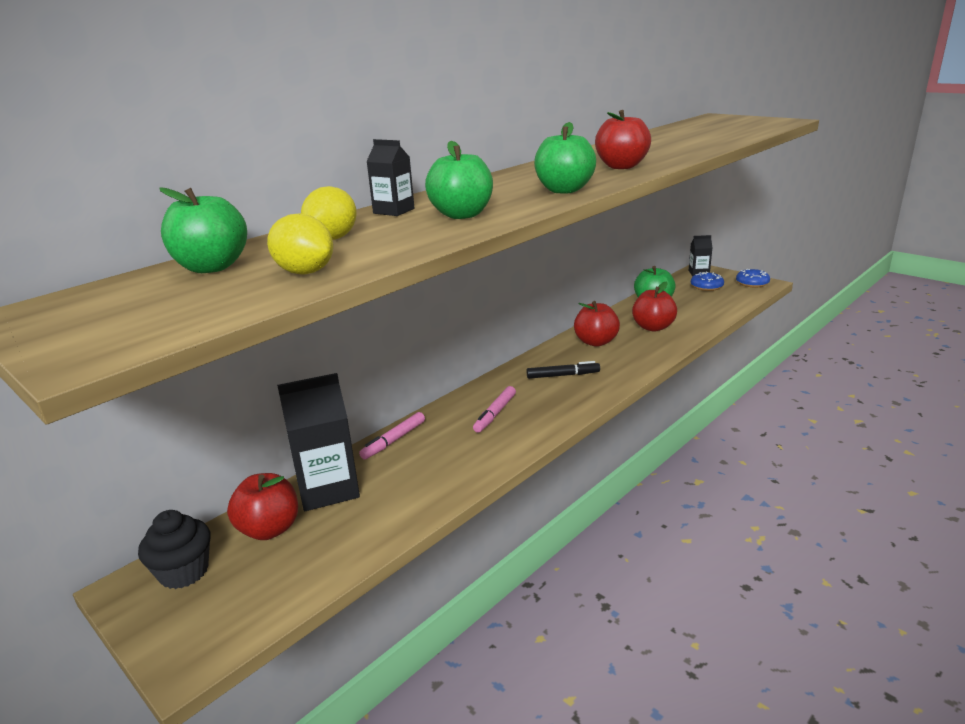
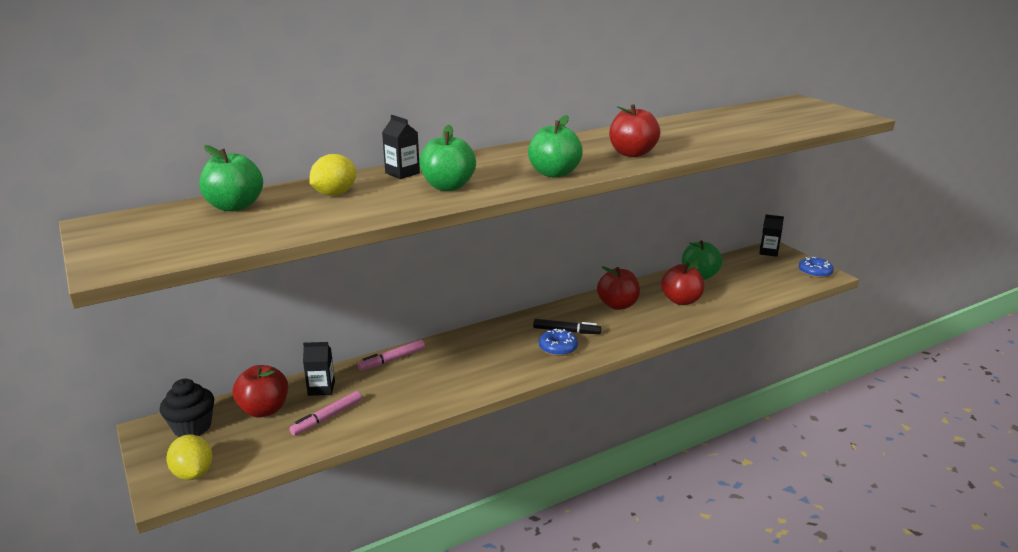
camera: 15 degrees right, 0 degrees up
yellow lemon [267,213,333,275] -> yellow lemon moved to [166,435,213,480]
black carton [277,373,360,511] -> black carton [303,342,335,396], size x0.53
pink marker [473,386,516,433] -> pink marker moved to [289,391,362,436]
blue donut [691,272,724,291] -> blue donut moved to [539,329,578,356]

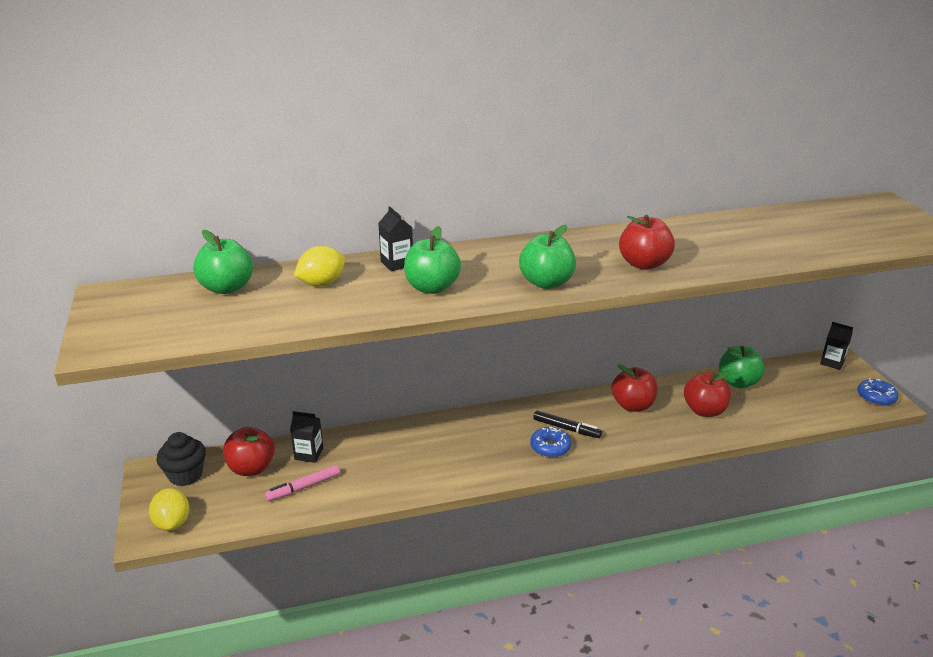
camera: 15 degrees right, 5 degrees up
pink marker [358,340,425,371] -> none

